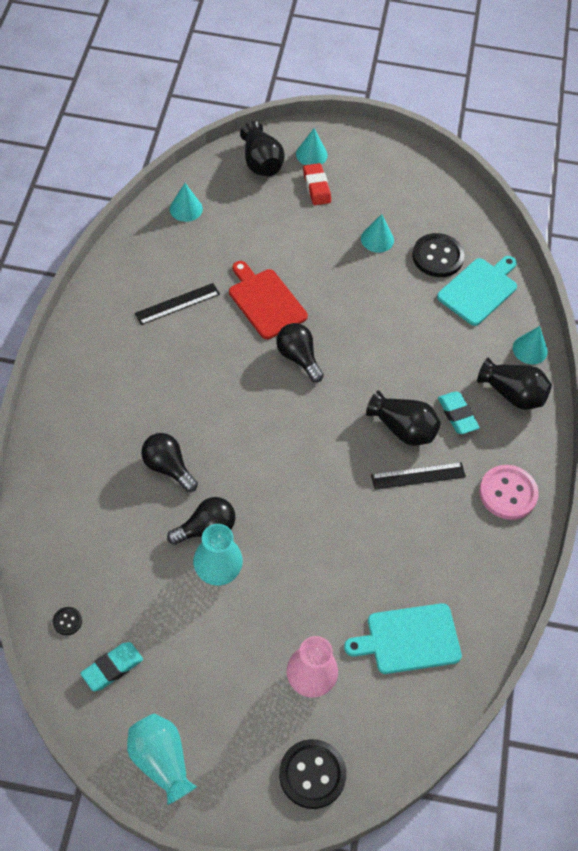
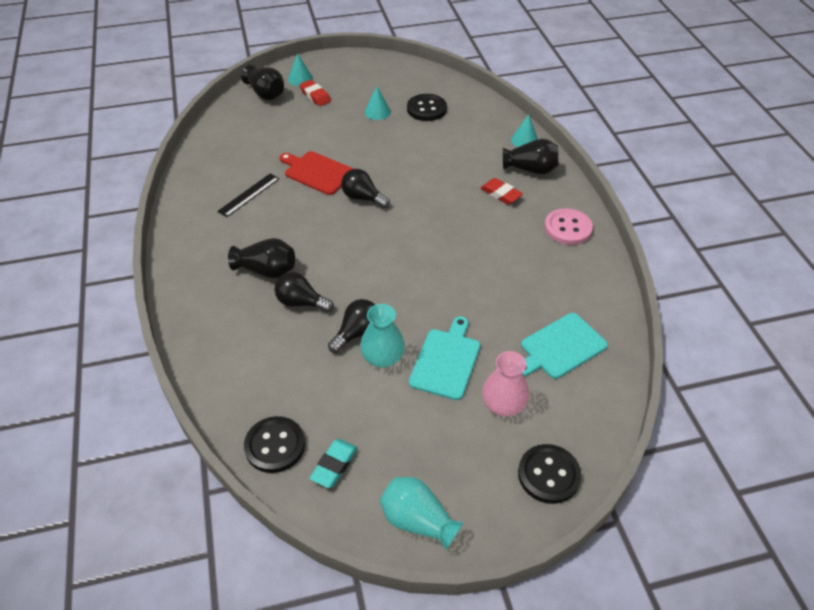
camera: 20 degrees left, 10 degrees down
black button [53,607,82,635] -> black button [244,416,305,473], size x2.18
turquoise cone [170,183,203,222] -> none
black vase [366,391,440,446] -> black vase moved to [228,238,295,278]
black ruler [371,462,466,490] -> none
turquoise cutting board [437,256,517,326] -> turquoise cutting board moved to [409,316,480,400]
turquoise eraser [438,391,480,434] -> red eraser [480,178,523,204]

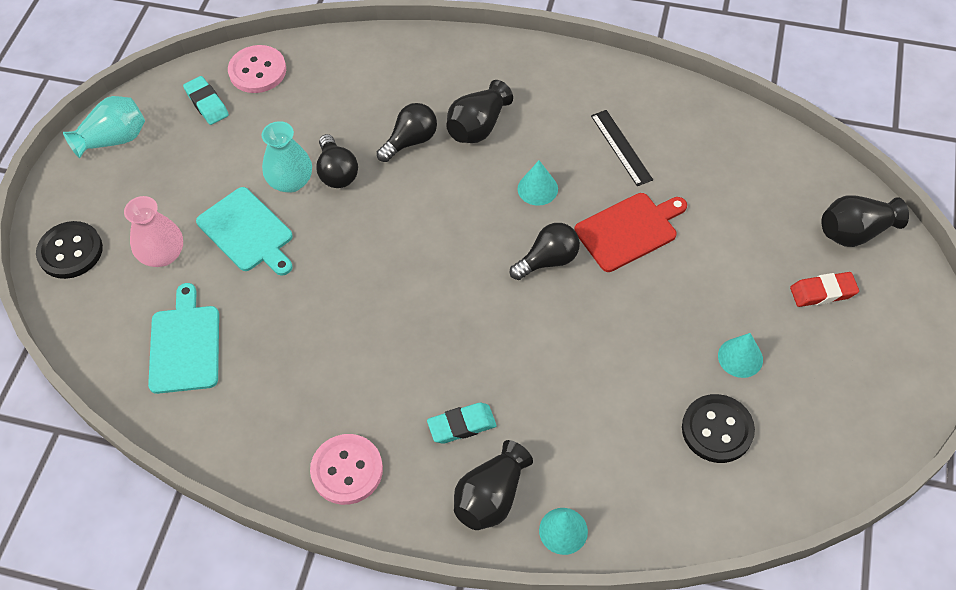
camera: 120 degrees right, 10 degrees up
black button [244,416,305,473] -> pink button [228,45,286,93]
turquoise cone [288,53,313,86] -> turquoise cone moved to [518,160,558,206]
red eraser [480,178,523,204] -> turquoise eraser [427,403,497,444]

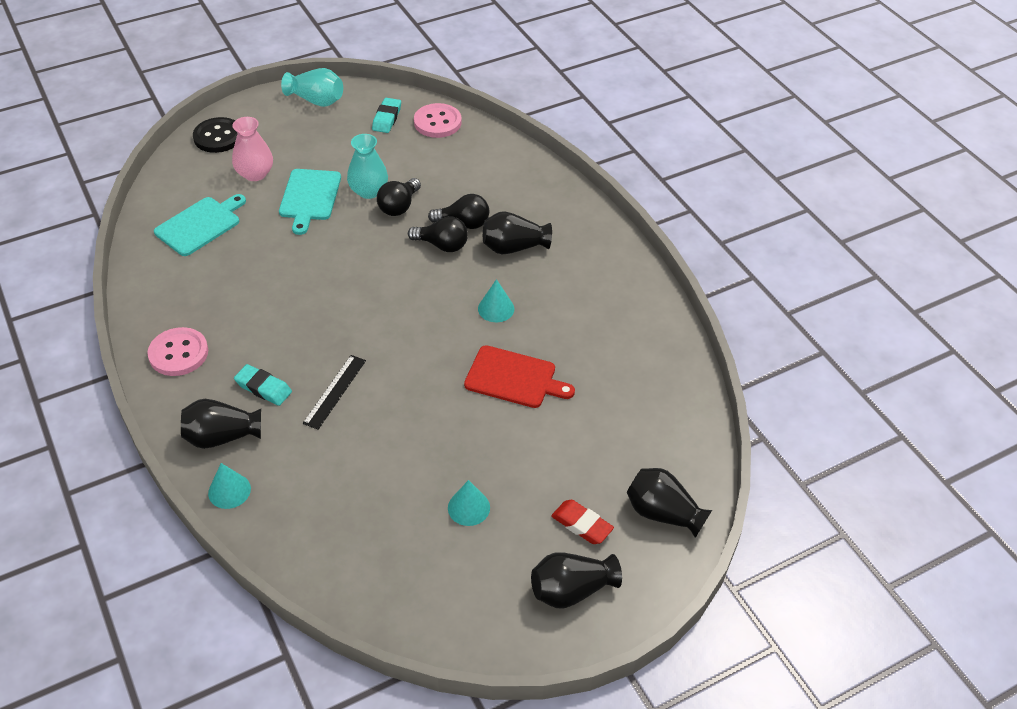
camera: 45 degrees right, 10 degrees down
black light bulb [510,223,580,280] -> black light bulb moved to [408,216,468,252]
black ruler [591,110,653,186] -> black ruler moved to [303,355,366,430]
black button [682,394,755,463] -> none
none -> black vase [531,553,622,609]

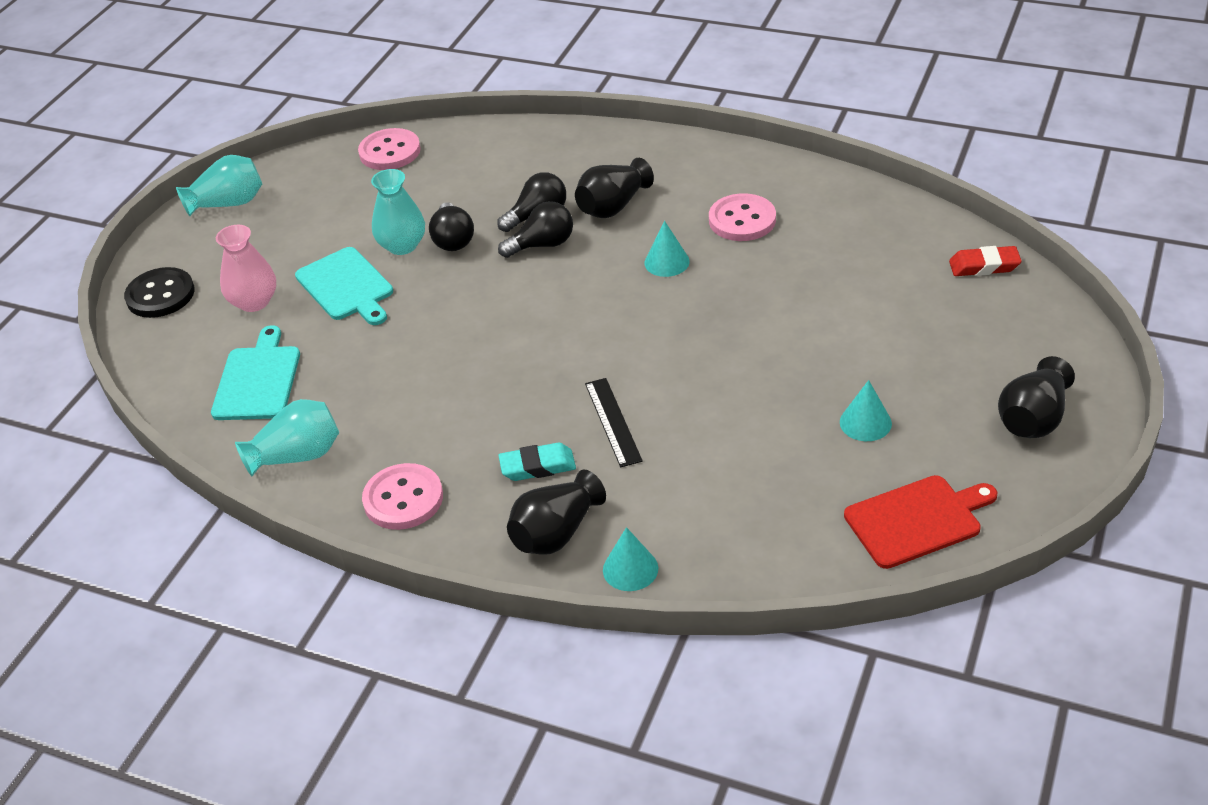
camera: 35 degrees left, 5 degrees down
turquoise eraser [372,98,401,133] -> none
red cutting board [464,345,575,408] -> red cutting board moved to [844,475,997,569]
red eraser [551,500,614,544] -> red eraser moved to [949,246,1022,276]
black vase [627,468,712,538] -> none
none -> turquoise vase [235,399,339,476]
none -> pink button [709,193,776,241]

